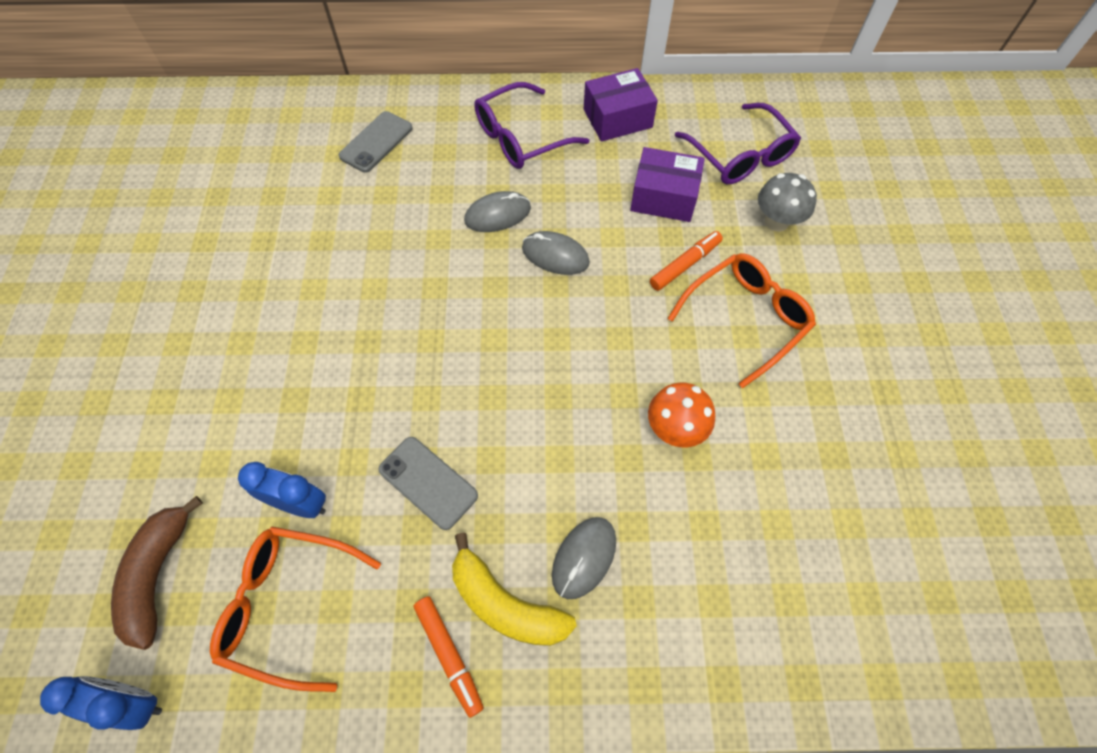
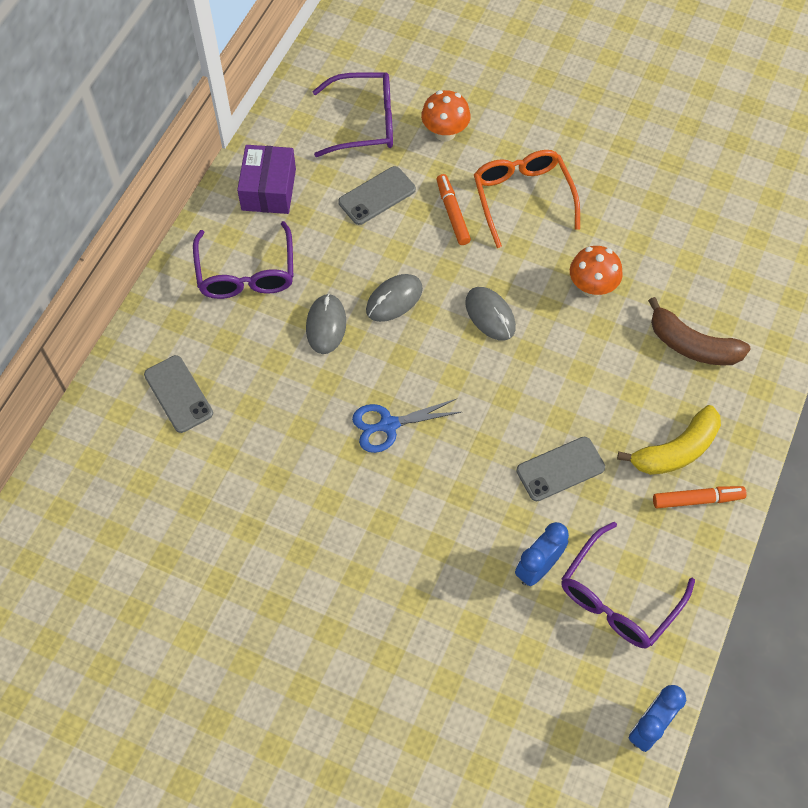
camera: 65 degrees left, 0 degrees up
brown banana [111,496,203,650] -> brown banana moved to [648,297,750,365]
orange glasses [210,527,381,692] -> purple glasses [561,522,695,648]
grey mouse [552,517,616,599] -> grey mouse moved to [465,287,516,341]
purple box [630,147,705,222] -> grey phone [338,166,416,225]
grey mushroom [758,173,817,232] -> orange mushroom [421,90,470,142]
none -> blue scissors [352,399,461,453]

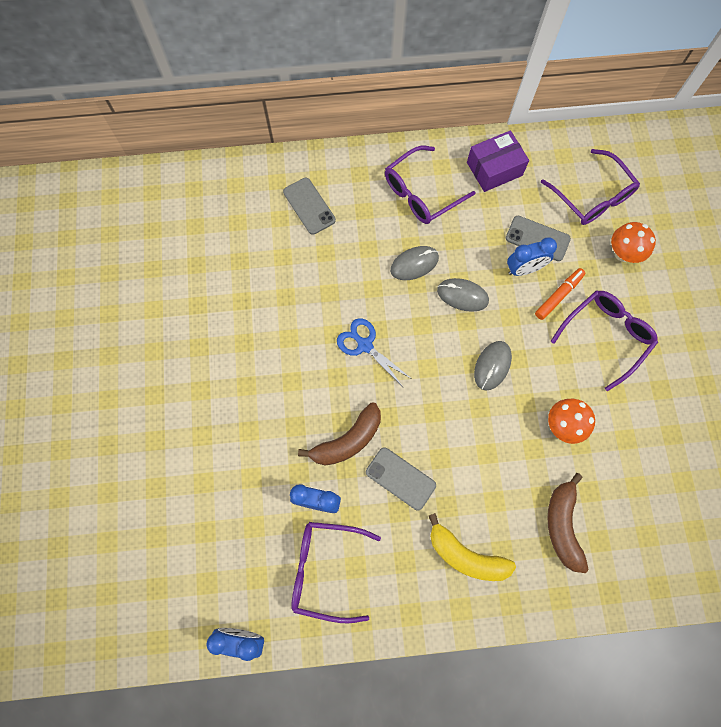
camera: 60 degrees right, 10 degrees up
grey phone [144,355,213,433] -> grey phone turned 60 degrees counterclockwise [283,178,336,235]
orange glasses [474,150,580,248] -> purple glasses [550,290,658,391]
orange marker [653,486,747,508] -> none
none -> brown banana [298,403,381,466]
none -> blue clock [507,237,557,276]

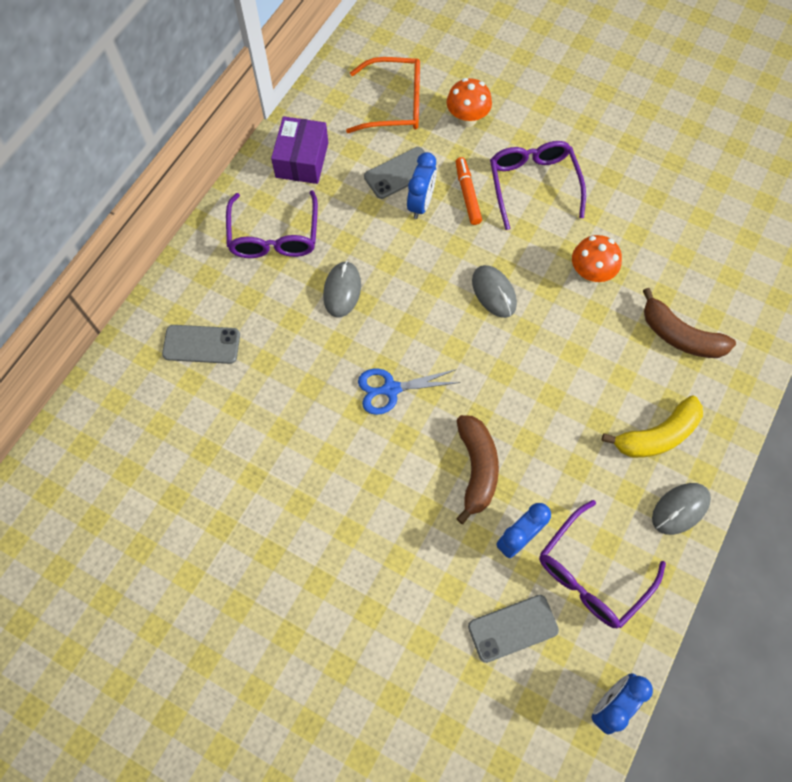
camera: 55 degrees left, 5 degrees down
grey phone [366,447,436,510] -> grey phone moved to [468,595,559,663]
grey mouse [437,278,489,312] -> grey mouse moved to [652,483,711,535]
purple glasses [541,149,640,225] -> orange glasses [346,57,420,133]

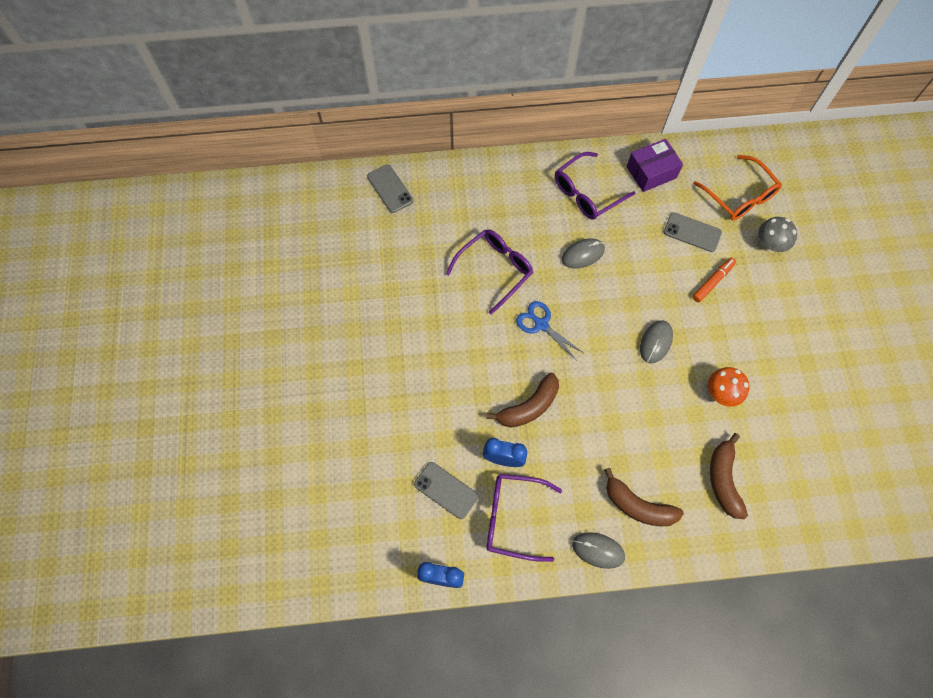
camera: 55 degrees right, 0 degrees up
grey phone [162,325,240,364] -> grey phone moved to [367,164,413,213]
blue clock [407,152,437,219] -> none
orange mushroom [446,78,492,127] -> grey mushroom [758,217,797,253]
purple glasses [490,141,586,230] -> purple glasses moved to [446,229,533,315]
yellow banana [602,396,703,458] -> brown banana [604,468,684,526]

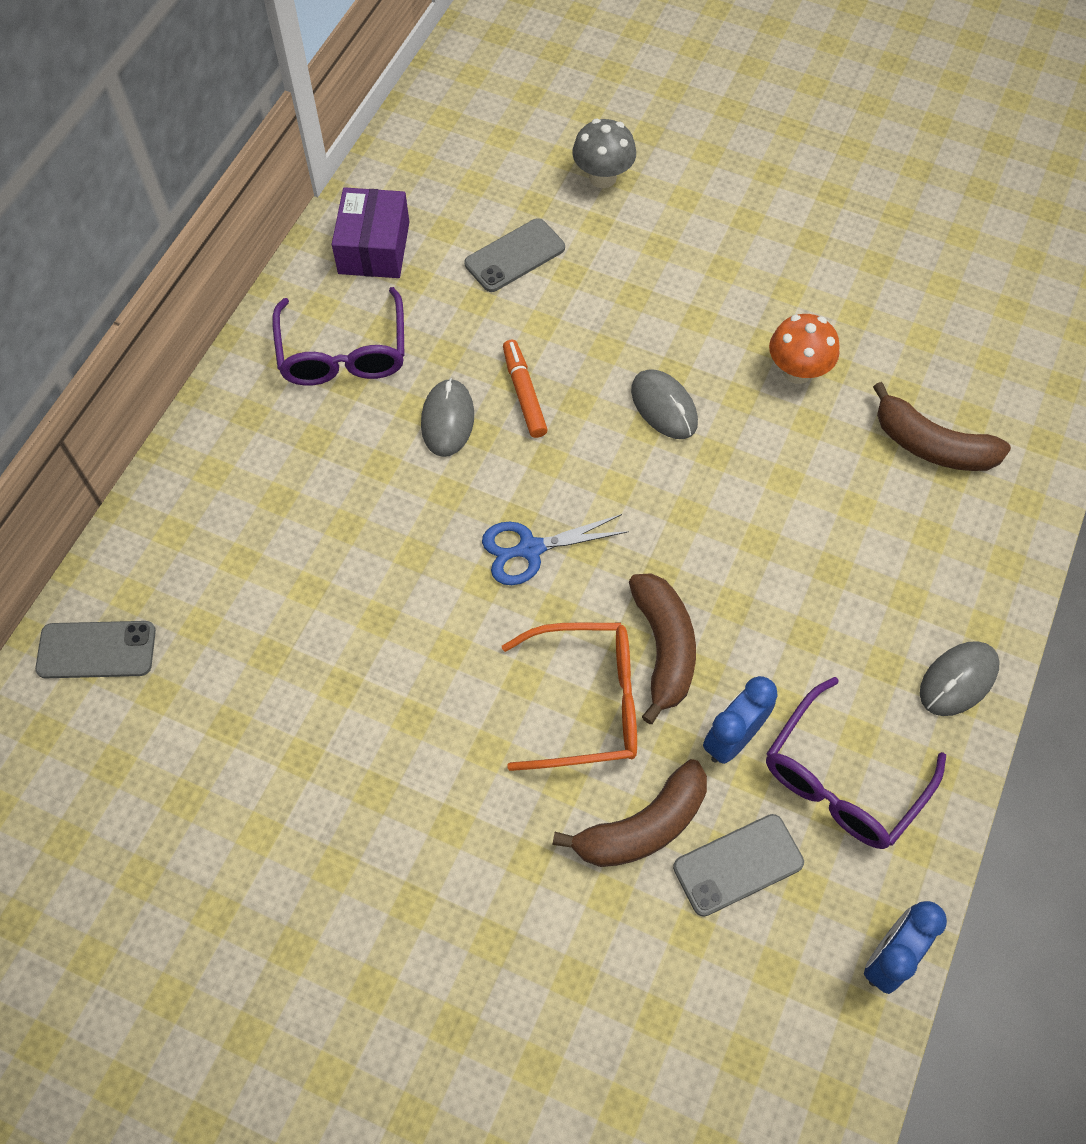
camera: 60 degrees left, 5 degrees down
purple glasses [446,229,533,315] -> none
brown banana [604,468,684,526] -> brown banana moved to [552,759,707,867]
orange glasses [693,155,782,220] -> orange glasses moved to [502,623,637,771]
orange marker [693,258,736,302] -> orange marker moved to [503,340,548,438]

